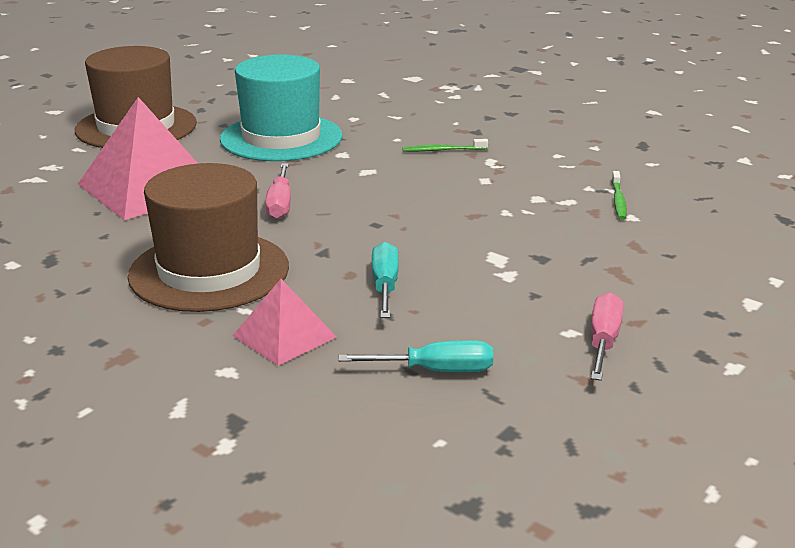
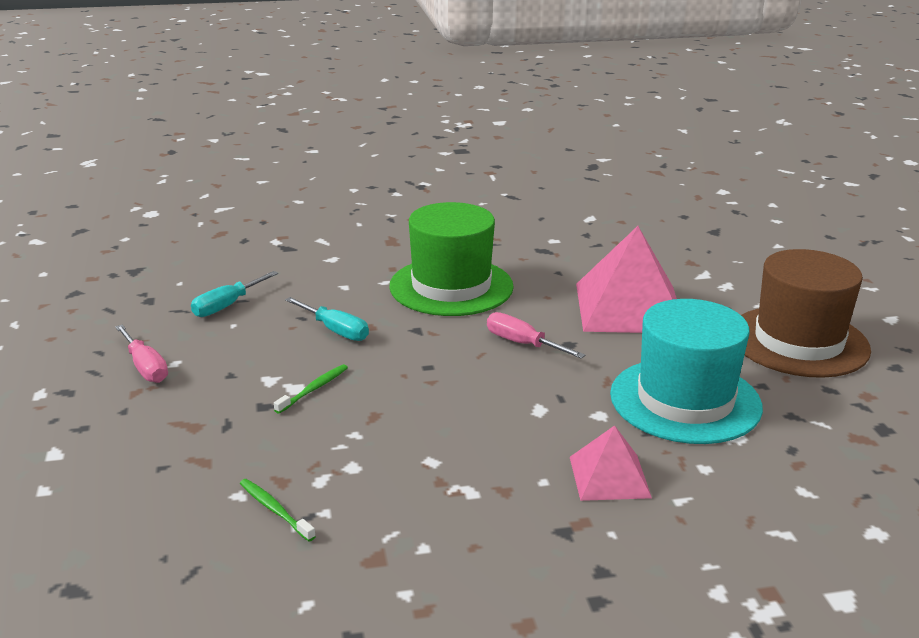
camera: 130 degrees right, 0 degrees up
brown hat [128,163,289,312] -> green hat [389,202,514,316]
pink pyramid [232,279,337,366] -> pink pyramid moved to [570,425,652,501]
green toothbrush [402,139,488,152] -> green toothbrush moved to [274,364,348,414]

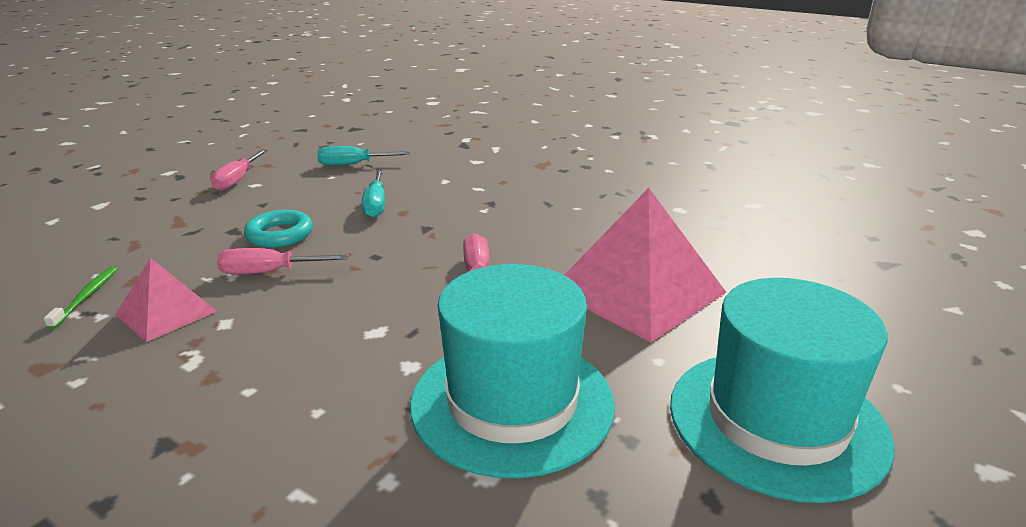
camera: 45 degrees right, 0 degrees up
green toothbrush [274,364,348,414] -> turquoise ring [244,210,313,248]
green hat [389,202,514,316] -> none
pink pyramid [570,425,652,501] -> pink pyramid moved to [115,258,217,342]
brown hat [741,249,871,378] -> turquoise hat [670,278,895,503]
none -> pink screwdriver [217,248,348,274]

